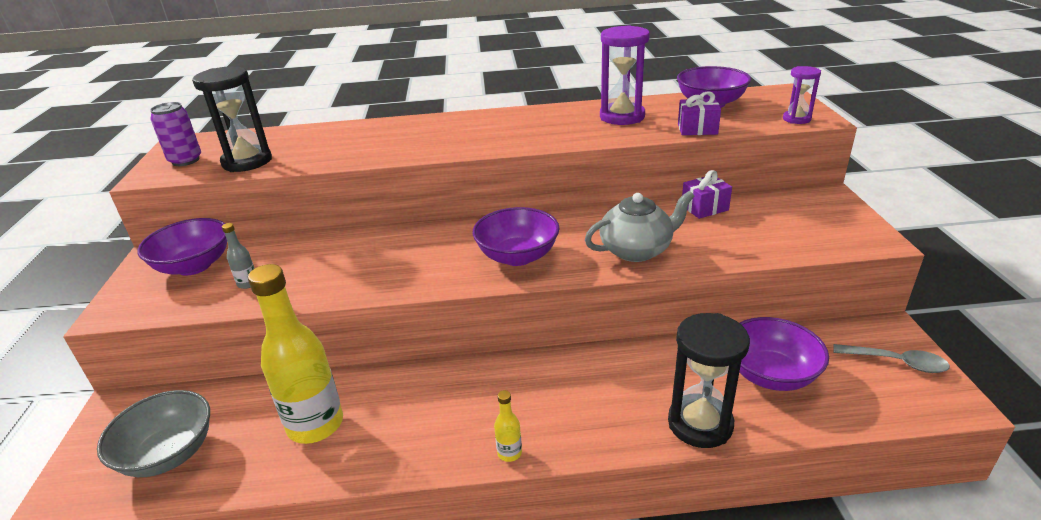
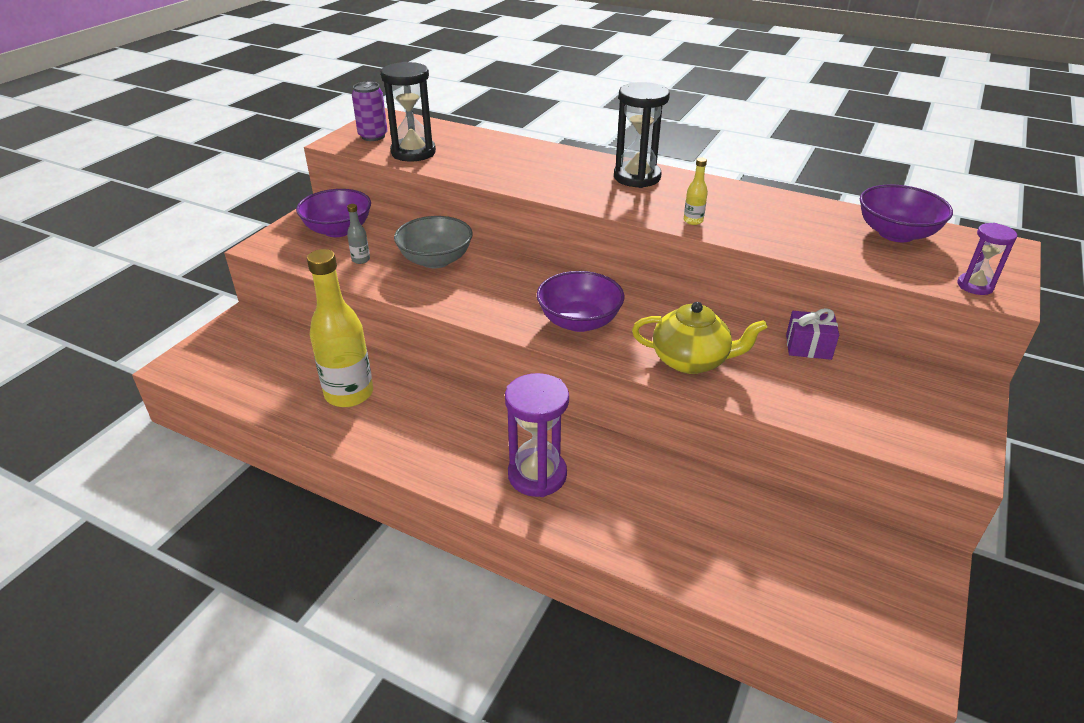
camera: 30 degrees right, 5 degrees up
grey bowl [97,390,210,477] -> grey bowl moved to [394,216,473,268]
yellow bottle [494,390,522,462] -> yellow bottle moved to [684,158,708,225]
grey teapot [585,191,695,262] -> yellow teapot [632,302,767,374]
purple hourglass [600,25,650,125] -> purple hourglass moved to [505,373,569,497]
black hourglass [668,313,750,448] -> black hourglass moved to [614,82,670,188]
purple gift [678,91,721,135] -> none
purple bowl [739,317,829,391] -> none
grey spoon [833,344,950,373] -> none

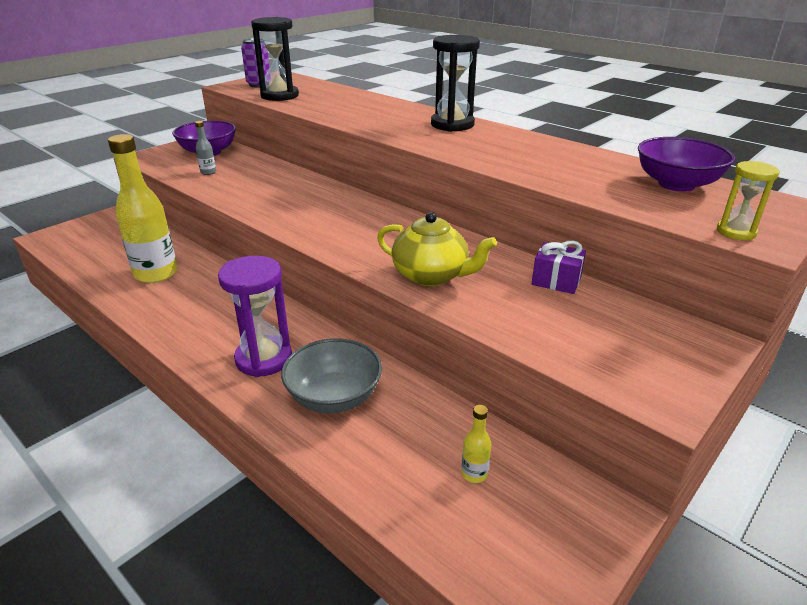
camera: 15 degrees right, 5 degrees down
grey bowl [394,216,473,268] -> grey bowl moved to [281,338,382,413]
purple bowl [537,271,625,332] -> none
yellow bottle [684,158,708,225] -> yellow bottle moved to [461,405,491,483]
purple hourglass [958,223,1017,295] -> yellow hourglass [717,161,780,240]

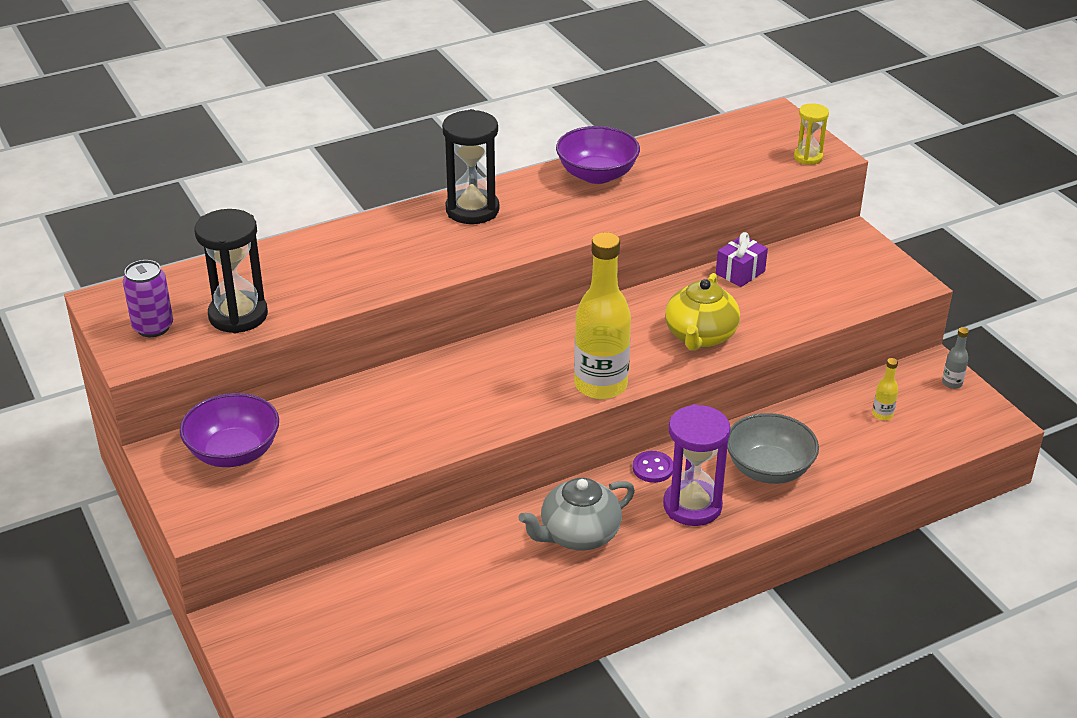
camera: 70 degrees left, 5 degrees up
yellow bottle [108,134,178,283] -> yellow bottle moved to [574,232,631,399]
grey bottle [195,121,216,175] -> grey bottle moved to [942,327,969,389]
yellow teapot [377,212,497,286] -> yellow teapot turned 150 degrees clockwise [665,273,740,351]
purple bowl [638,137,735,192] -> purple bowl moved to [556,126,640,184]
none -> grey teapot [519,478,635,551]
none -> purple button [633,451,673,483]

